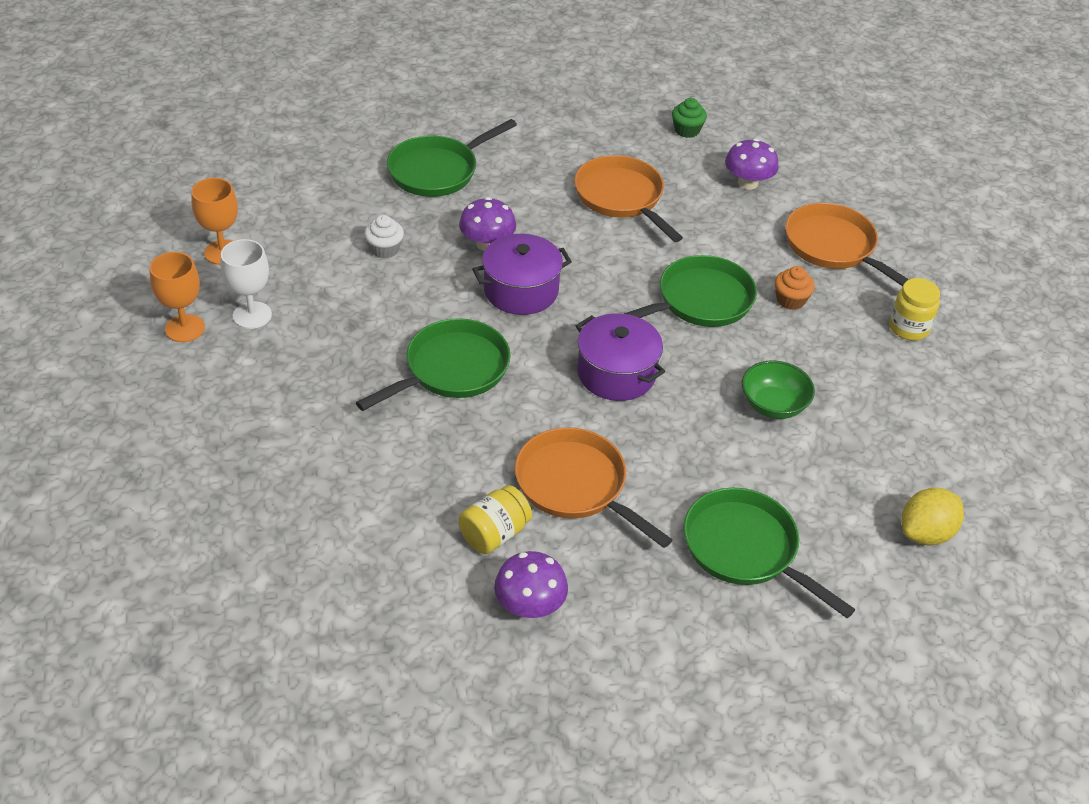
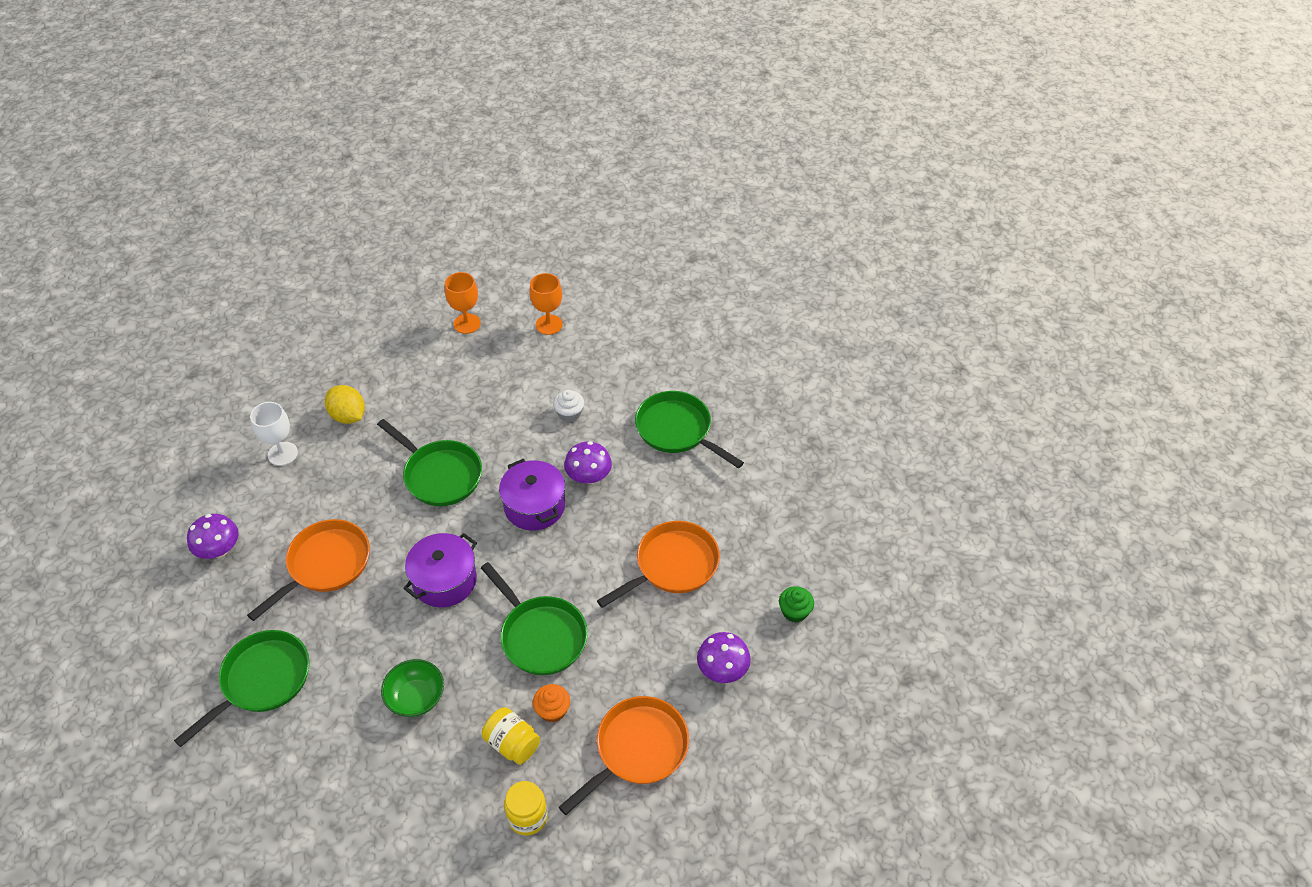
camera: 85 degrees right, 5 degrees up
white goblet [221,239,272,329] -> white goblet moved to [250,402,298,466]
yellow jar [458,485,532,554] -> yellow jar moved to [482,707,540,765]
yellow lemon [901,488,964,545] -> yellow lemon moved to [325,385,365,424]

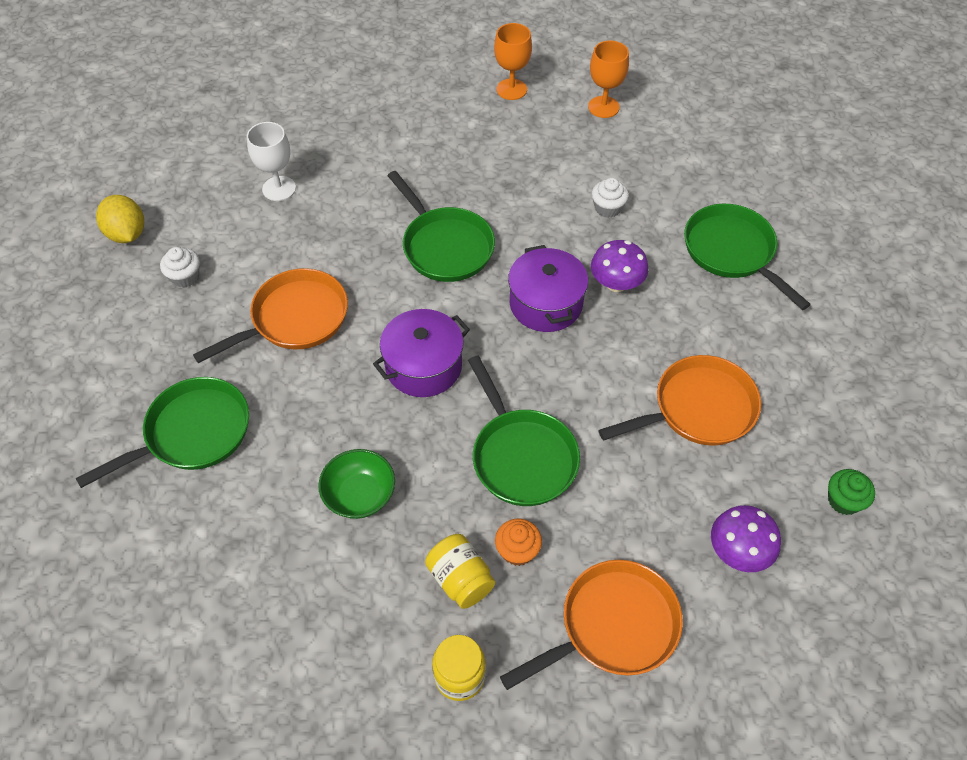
camera: 15 degrees right, 5 degrees up
purple mushroom [187,514,239,559] -> white cupcake [160,247,200,288]
yellow lemon [325,385,365,424] -> yellow lemon moved to [96,195,144,243]

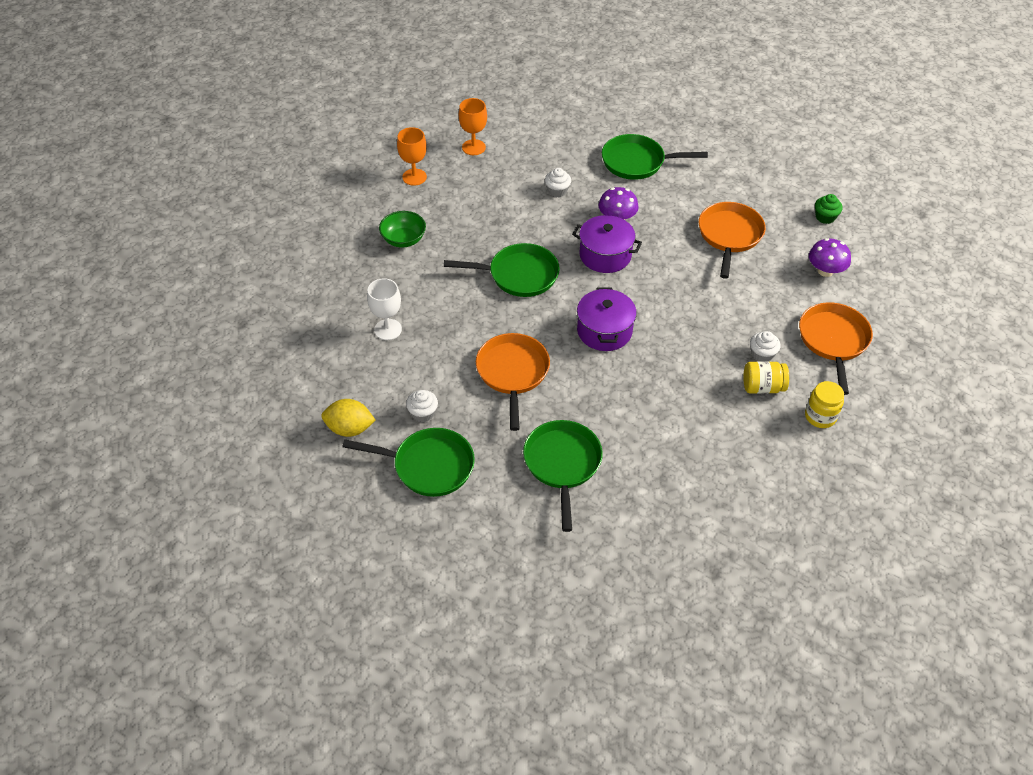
camera: 55 degrees left, 5 degrees down
green bowl [318,449,395,519] -> green bowl moved to [379,211,426,248]
green pan [468,356,580,506] -> green pan moved to [342,428,475,497]
orange cupcake [495,519,542,566] -> white cupcake [750,331,781,361]

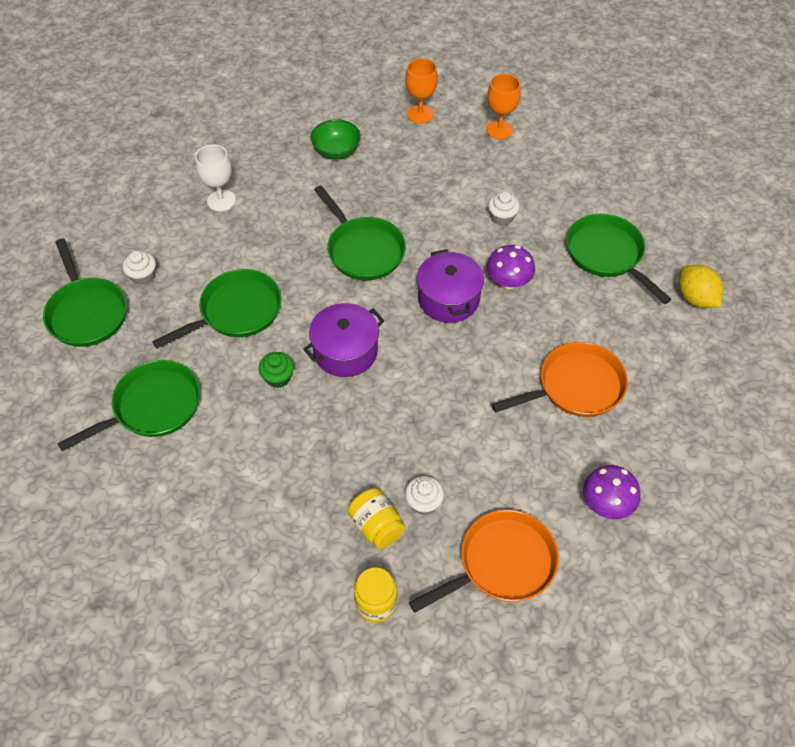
camera: 55 degrees right, 5 degrees up
yellow lemon [321,399,376,437] -> yellow lemon moved to [679,265,724,308]
orange pan [476,333,550,431] -> green pan [152,269,282,348]
green cupcake [815,194,843,224] -> green cupcake moved to [258,352,294,388]

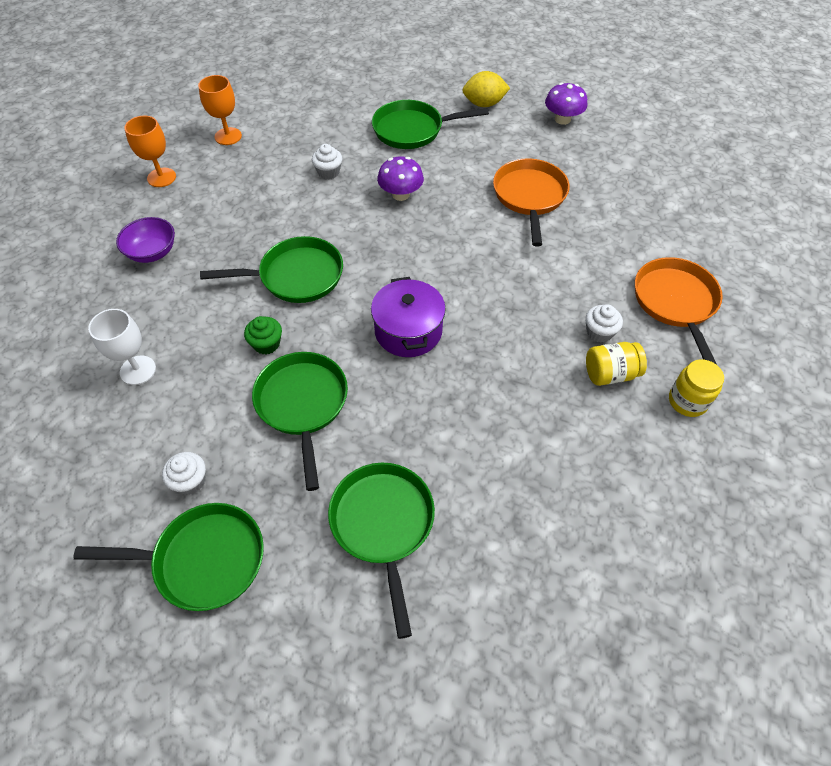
camera: 65 degrees left, 0 degrees up
green cupcake [258,352,294,388] -> green cupcake moved to [244,316,282,354]
green bowl [311,119,361,159] -> purple bowl [116,217,175,263]
purple pot [417,249,484,323] -> none
purple mushroom [583,465,640,519] -> purple mushroom moved to [545,82,587,125]

